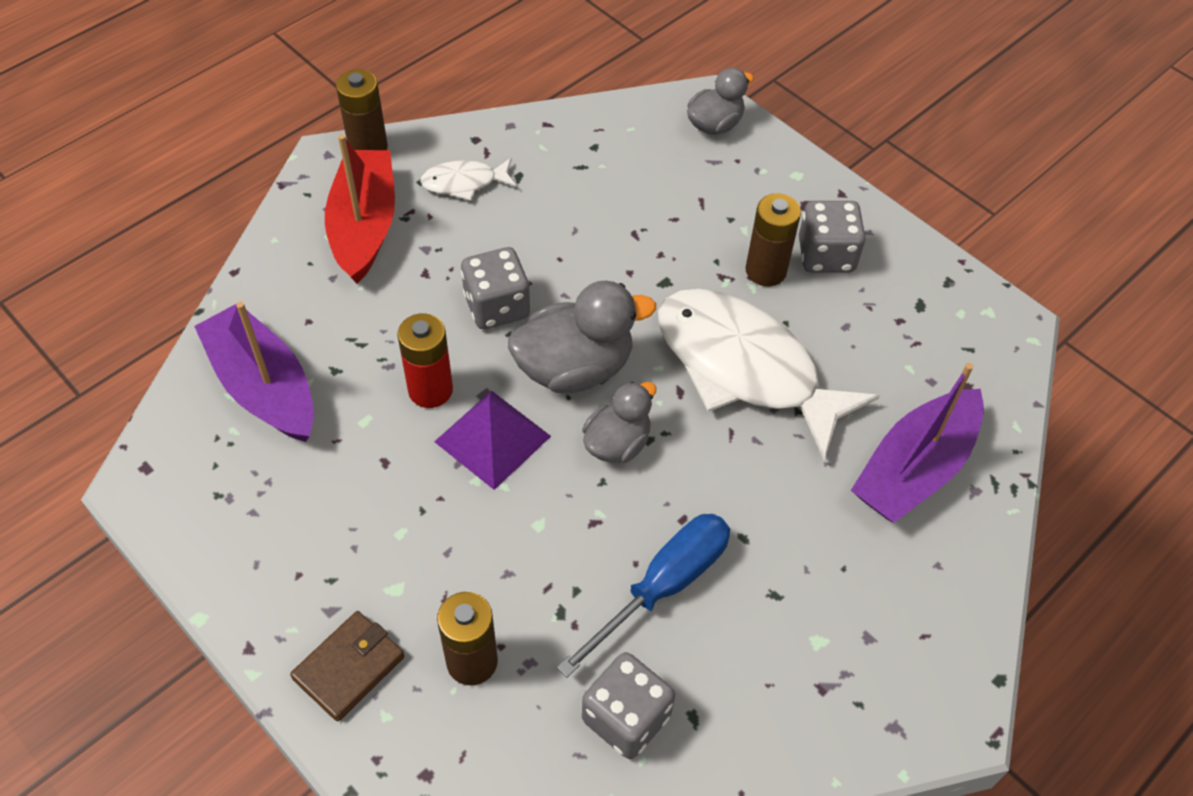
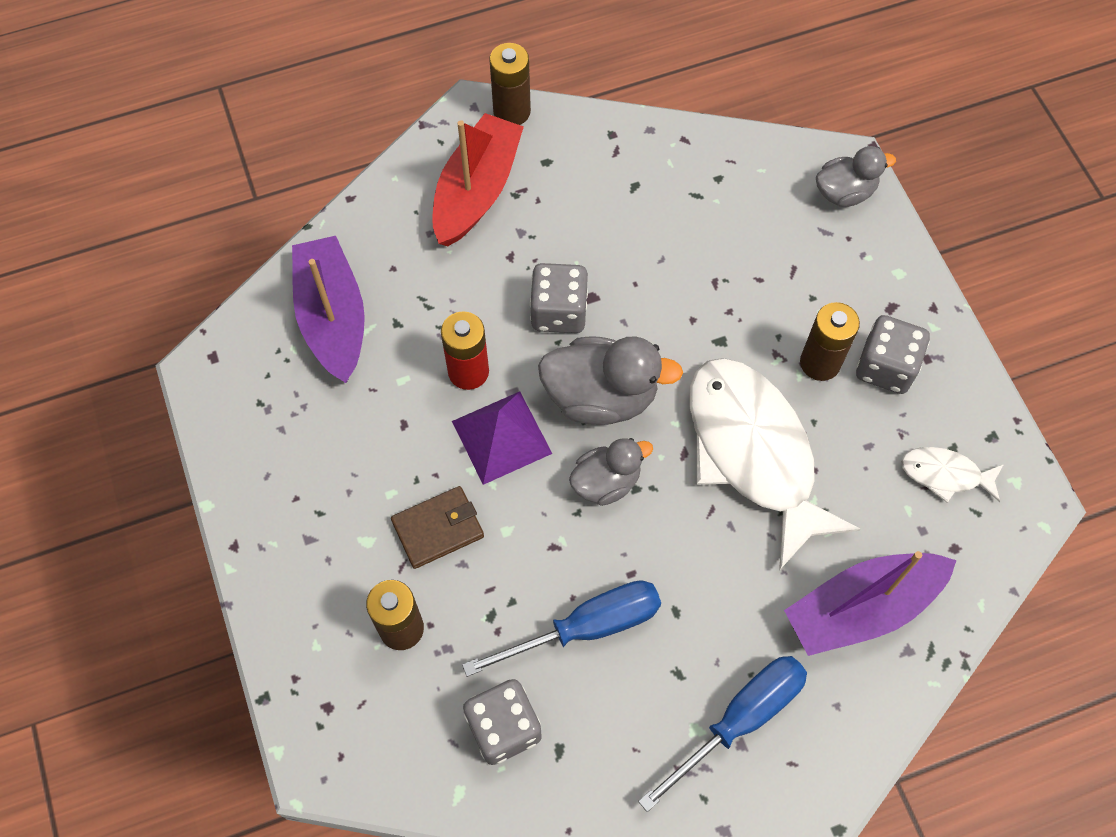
camera: 25 degrees right, 10 degrees up
brown wallet [290,611,404,722] -> brown wallet moved to [391,486,484,569]
white fish [420,158,517,201] -> white fish moved to [901,447,1004,503]
none -> blue screwdriver [638,656,807,812]

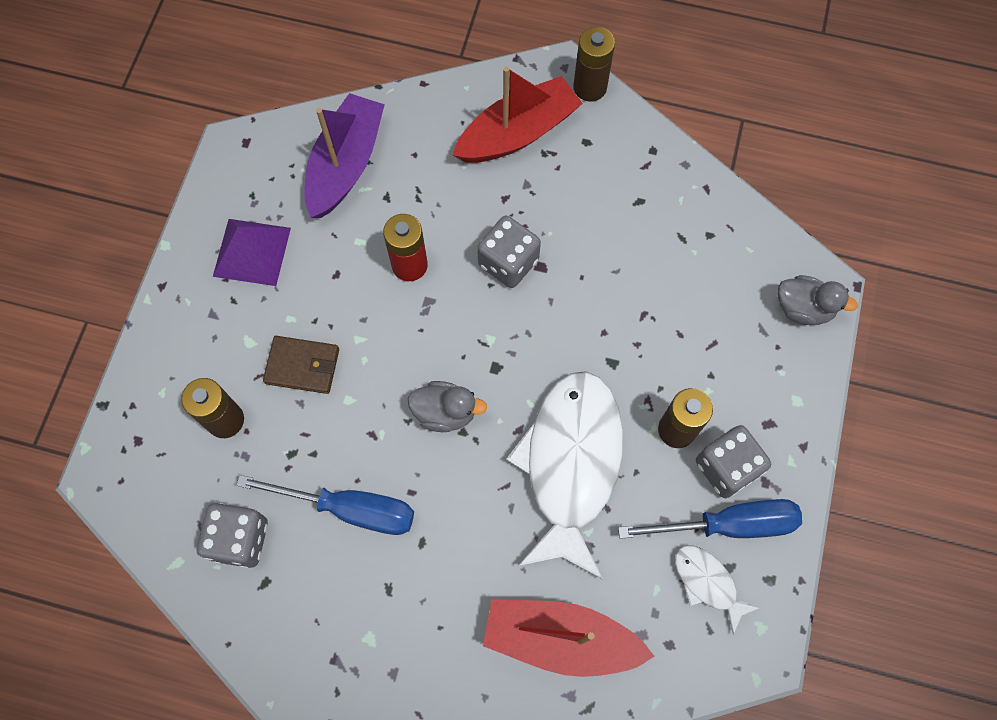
camera: 35 degrees right, 5 degrees up
purple pyramid [452,392,552,485] -> purple pyramid moved to [213,219,291,286]
grey duck [538,336,683,425] -> none
blue screwdriver [638,656,807,812] -> blue screwdriver moved to [618,499,802,539]
purple boat [784,551,957,656] -> red boat [483,599,655,677]

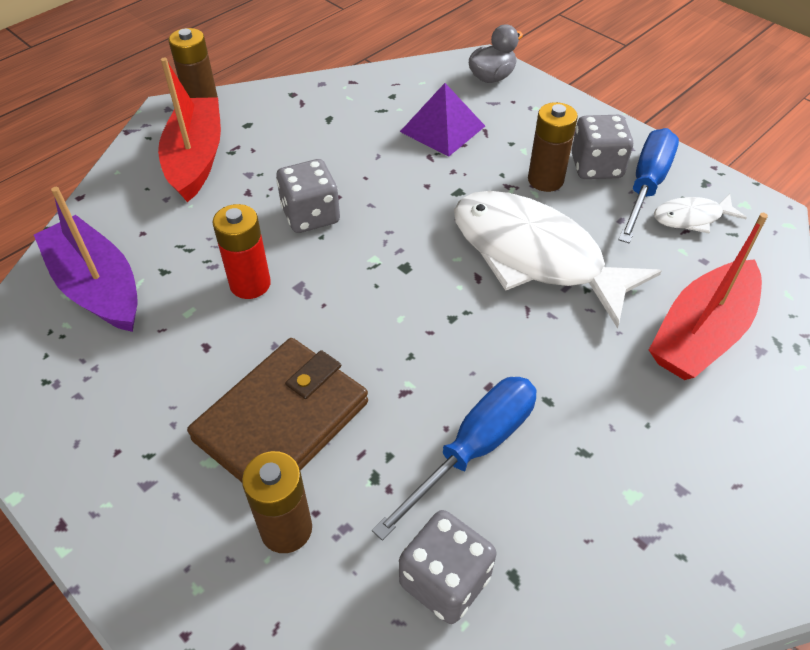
camera: 60 degrees left, 20 degrees down
purple pyramid [213,219,291,286] -> purple pyramid moved to [400,83,485,157]
brown wallet [263,336,339,394] -> brown wallet [187,338,368,482], size x1.74
grey duck [408,381,487,432] -> none

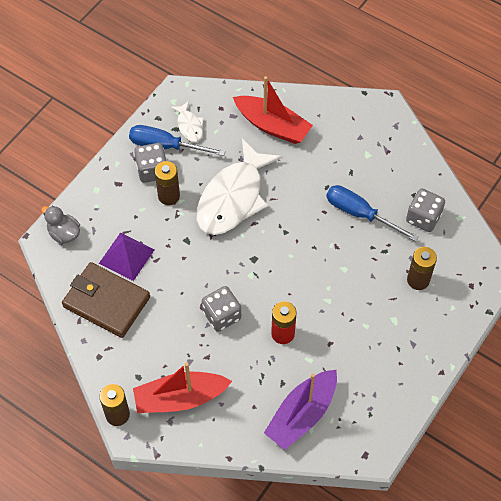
camera: 100 degrees left, 10 degrees up
brown wallet [187,338,368,482] -> brown wallet moved to [62,262,150,338]

